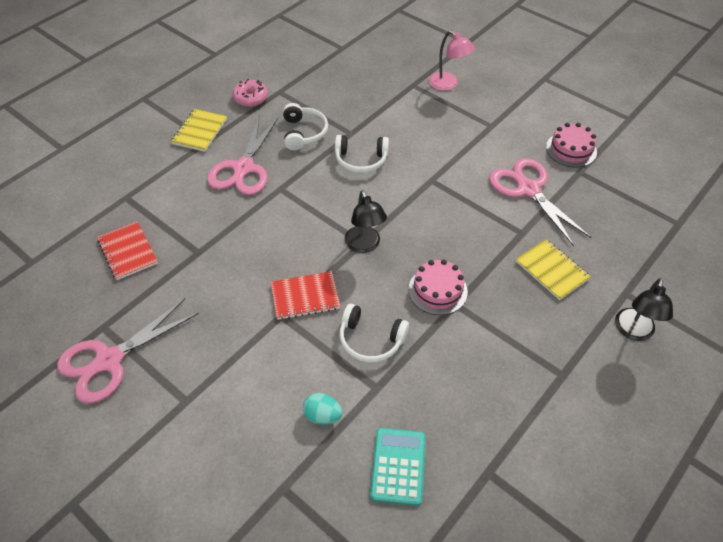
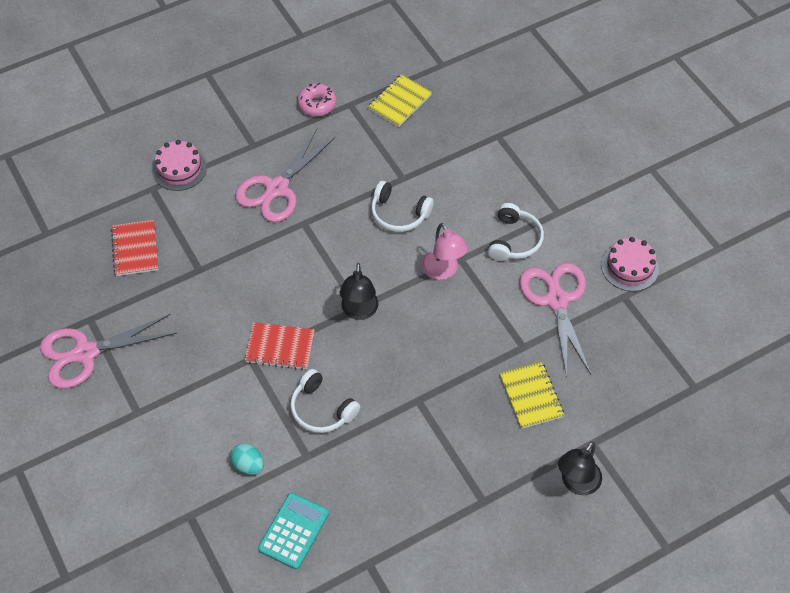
camera: 20 degrees right, 5 degrees up
yellow notebook [171,109,227,152] -> yellow notebook moved to [368,74,432,128]
white headphones [283,103,328,150] -> white headphones moved to [488,203,544,261]
pink cake [408,259,468,315] -> pink cake moved to [152,140,207,191]
pink lamp [429,31,475,91] -> pink lamp moved to [422,223,468,280]

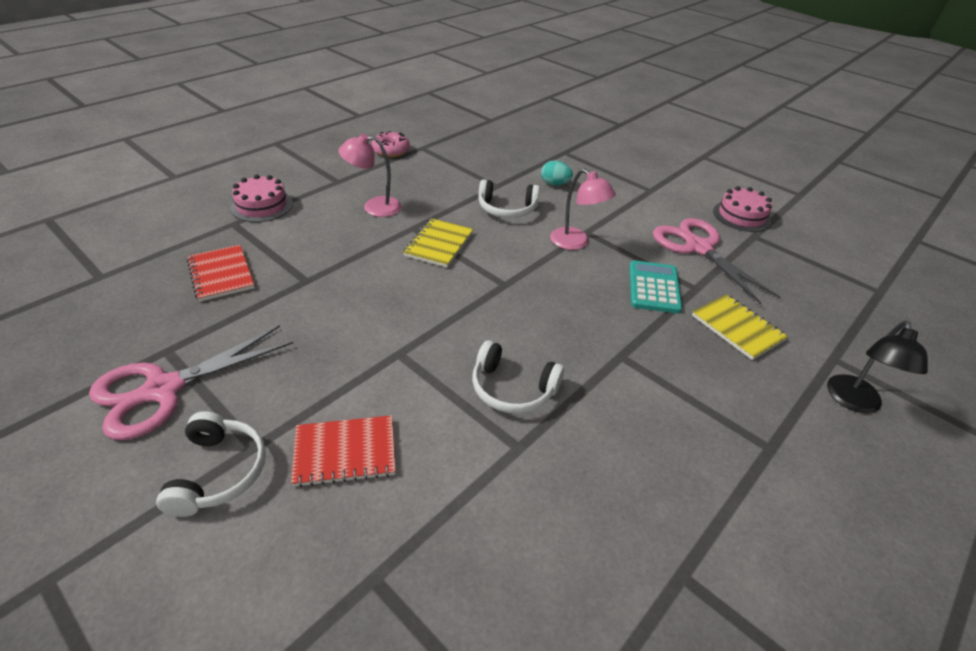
camera: 20 degrees left, 15 degrees down
turquoise egg [230,443,264,475] -> turquoise egg moved to [541,161,573,185]
pink scissors [235,129,335,222] -> pink lamp [338,134,402,217]
red notebook [245,322,315,370] -> red notebook moved to [291,415,396,487]
turquoise calculator [258,493,329,569] -> turquoise calculator moved to [629,260,682,313]
black lamp [340,263,379,320] -> none
yellow notebook [368,74,432,128] -> yellow notebook moved to [403,218,473,267]
white headphones [488,203,544,261] -> white headphones moved to [156,411,266,517]

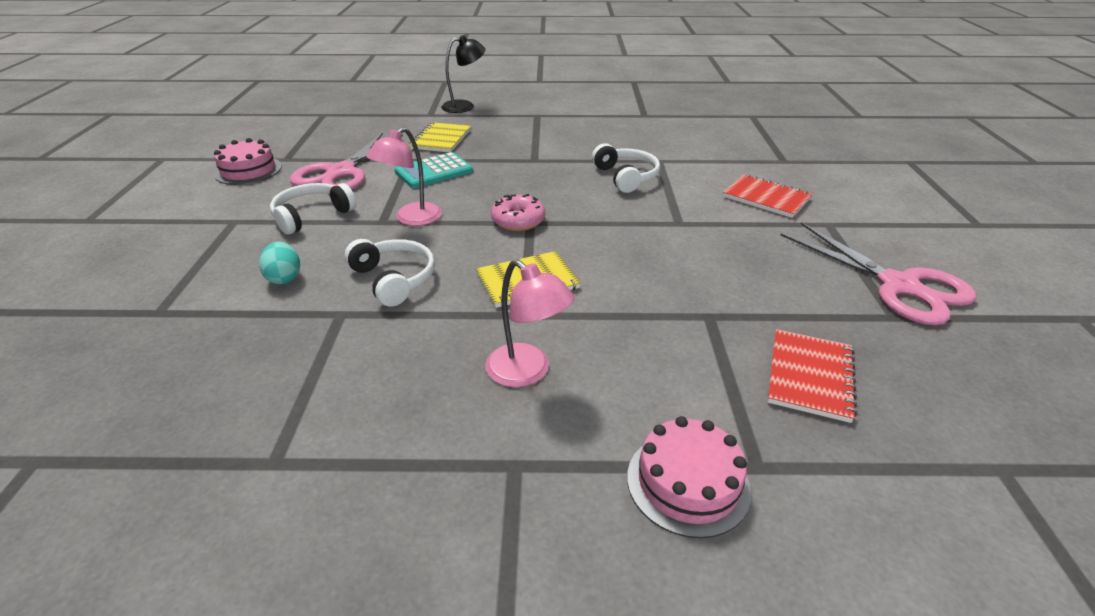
camera: 130 degrees left, 5 degrees down
pink scissors [89,325,293,440] -> pink scissors turned 45 degrees clockwise [781,222,976,325]
white headphones [156,411,266,517] -> white headphones moved to [270,183,356,235]
pink donut [372,131,410,157] -> pink donut moved to [491,194,545,231]
pink lamp [550,169,616,250] -> pink lamp turned 150 degrees counterclockwise [366,127,442,226]

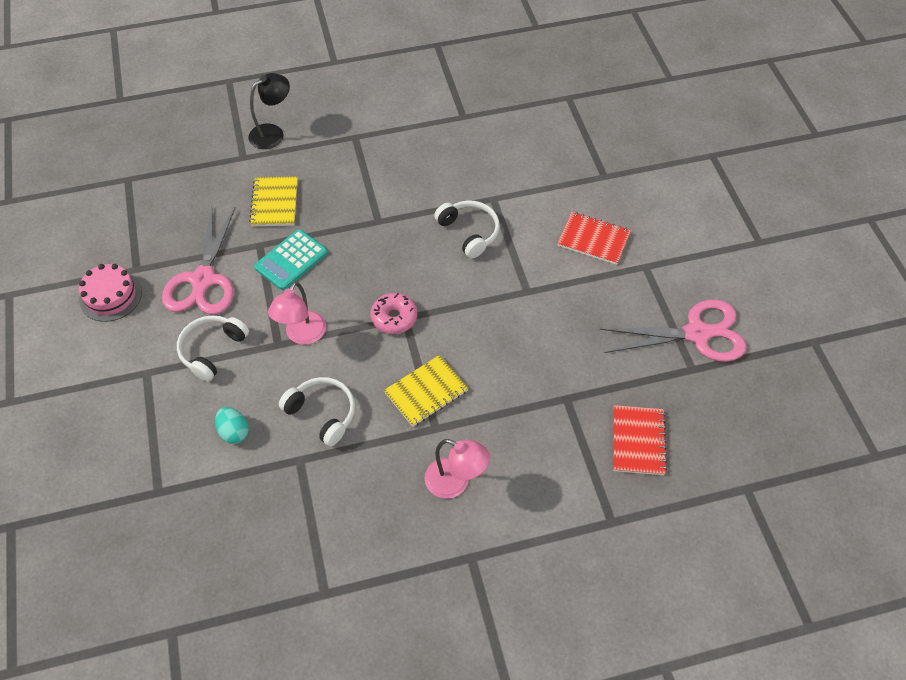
camera: 15 degrees left, 20 degrees up
pink cake [627,416,751,538] -> none
pink scissors [781,222,976,325] -> pink scissors turned 45 degrees counterclockwise [600,299,747,362]

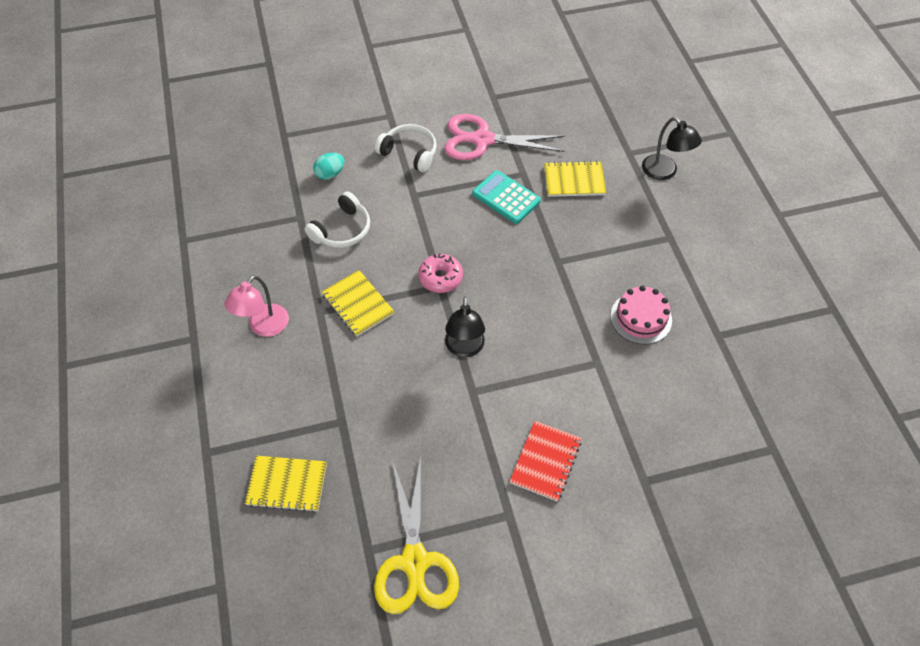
camera: 90 degrees right, 0 degrees up
pink cake [79,264,142,322] -> pink cake moved to [610,285,672,344]
pink lamp [268,281,326,345] -> none
white headphones [434,200,500,258] -> none
pink scissors [600,299,747,362] -> yellow scissors [374,457,459,614]
red notebook [613,405,667,475] -> yellow notebook [245,455,327,512]
none -> black lamp [445,296,485,357]

